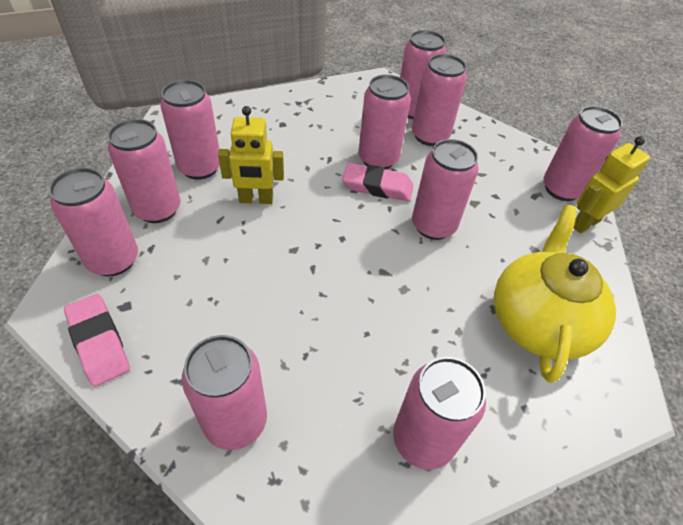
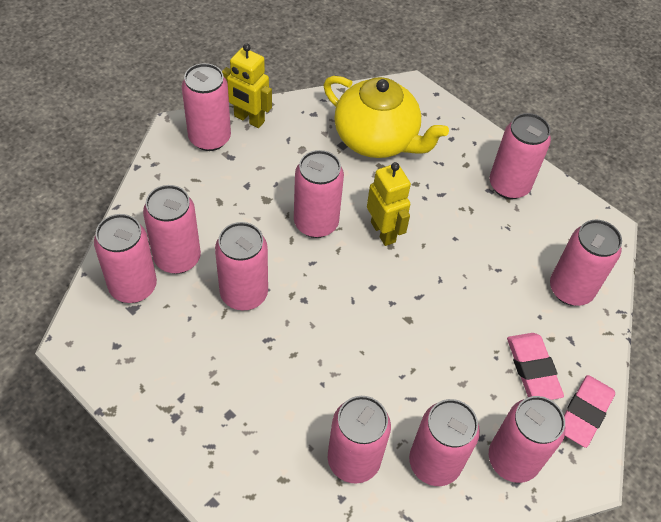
camera: 115 degrees left, 5 degrees up
yellow robot [218,106,284,204] -> yellow robot moved to [367,162,411,246]
pink eraser [342,163,413,201] -> pink eraser moved to [507,333,564,400]
yellow teapot [494,205,616,383] -> yellow teapot turned 135 degrees counterclockwise [324,76,449,158]

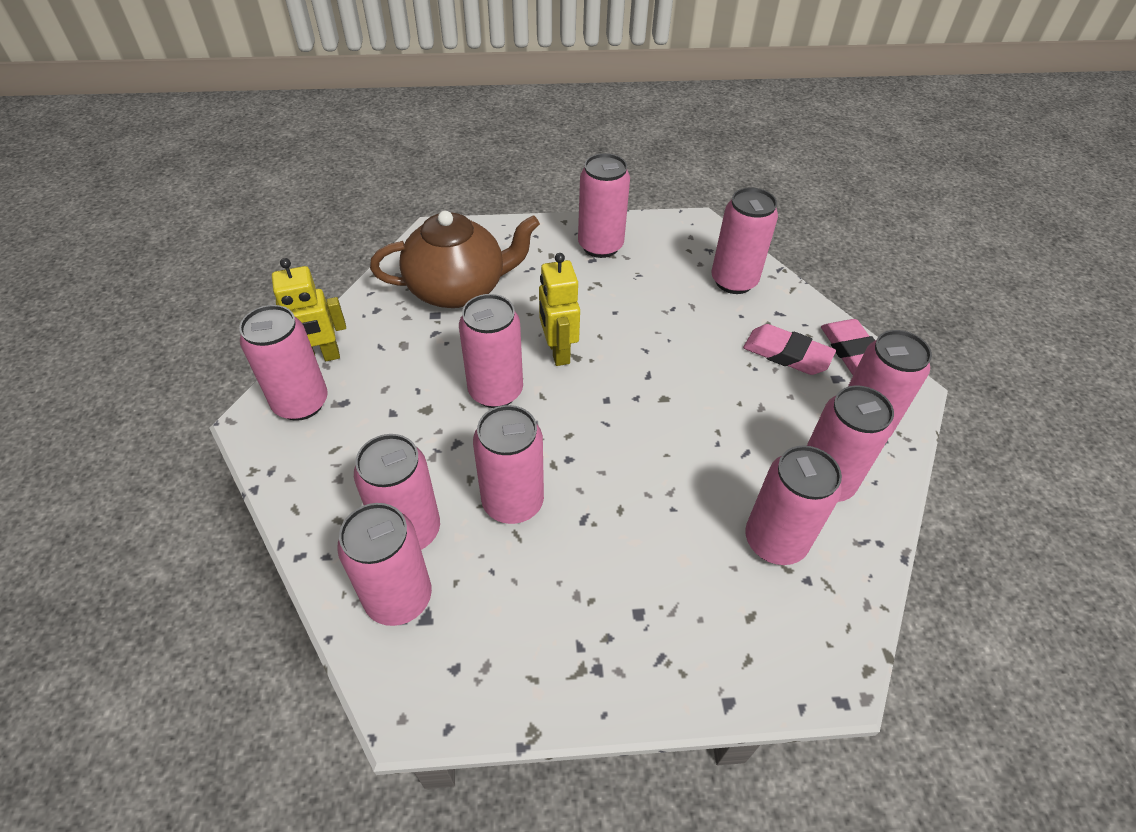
camera: 45 degrees left, 5 degrees down
yellow teapot [324,76,449,158] -> brown teapot [370,211,540,308]
yellow robot [367,162,411,246] -> yellow robot turned 120 degrees counterclockwise [539,253,580,366]

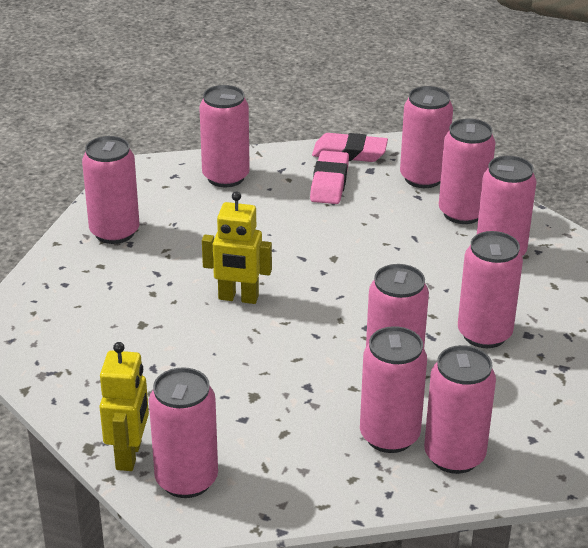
camera: 65 degrees left, 15 degrees down
brown teapot [370,211,540,308] -> none
pink can [459,294,523,408] -> pink can moved to [458,231,523,348]
pink eraser [743,324,836,375] -> pink eraser turned 45 degrees counterclockwise [310,151,349,204]

